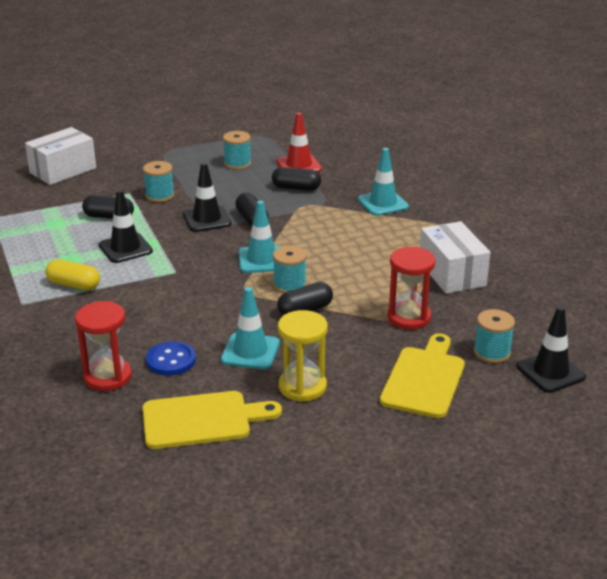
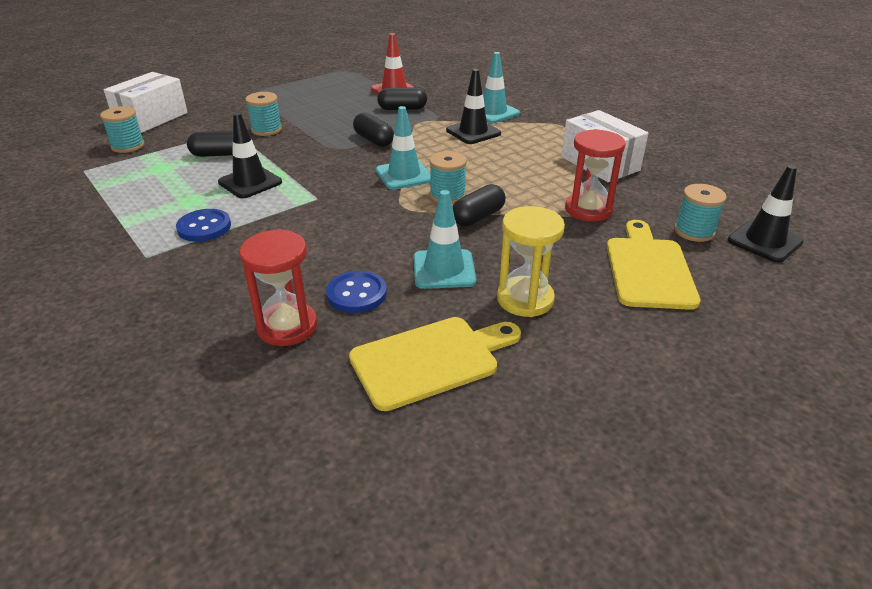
camera: 15 degrees left, 5 degrees up
yellow capsule [46,260,100,290] -> blue button [176,209,231,242]
black traffic cone [183,163,232,232] -> black traffic cone moved to [446,69,501,144]
turquoise spool [223,131,251,170] -> turquoise spool moved to [100,106,145,153]

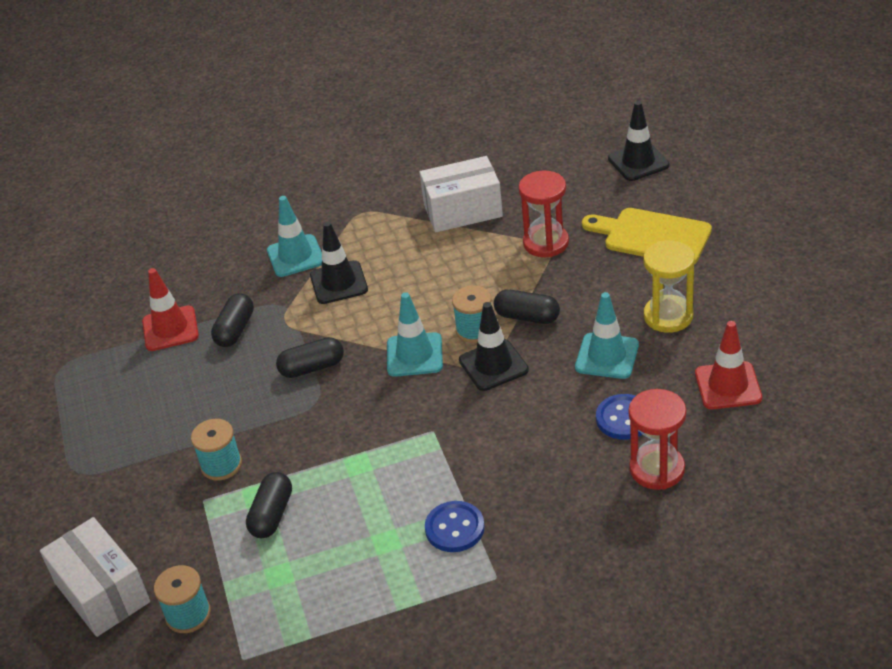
camera: 65 degrees left, 5 degrees up
black traffic cone [218,113,282,198] -> black traffic cone moved to [459,302,529,391]
yellow cutting board [349,317,521,411] -> red traffic cone [695,321,762,409]
black capsule [453,184,506,227] -> black capsule turned 45 degrees counterclockwise [494,289,560,324]
turquoise spool [674,184,727,242] -> none

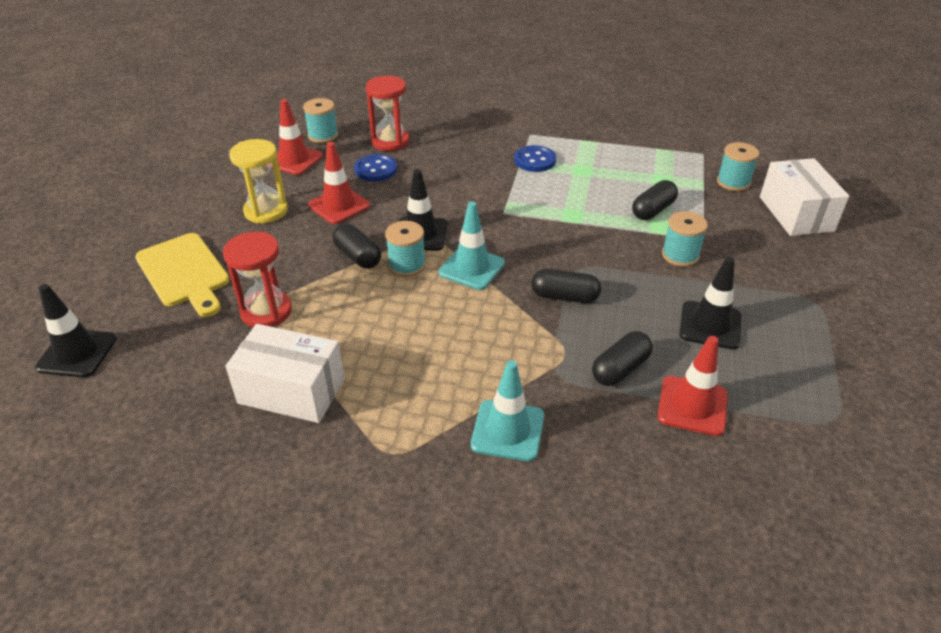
camera: 155 degrees left, 0 degrees up
black traffic cone [310,222,368,304] -> black traffic cone moved to [680,257,741,349]
turquoise traffic cone [575,292,639,379] -> red traffic cone [308,142,370,224]
none -> turquoise spool [303,98,338,143]

